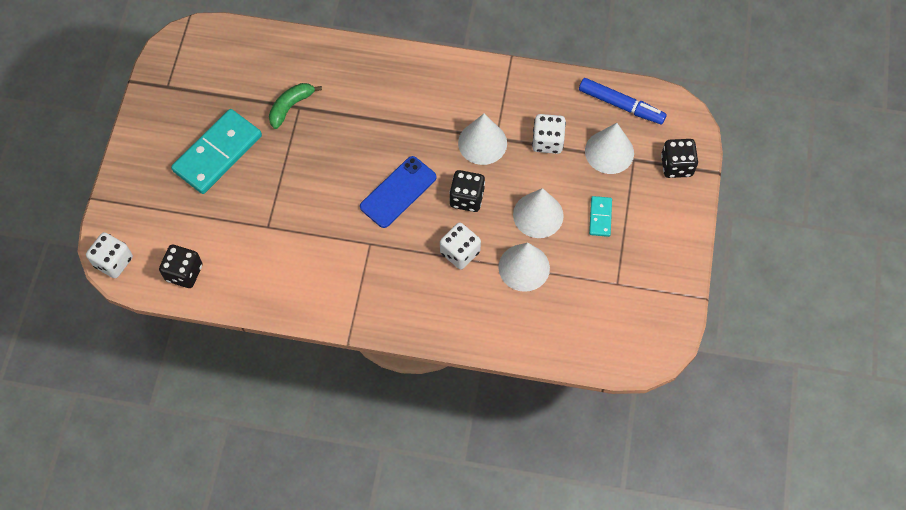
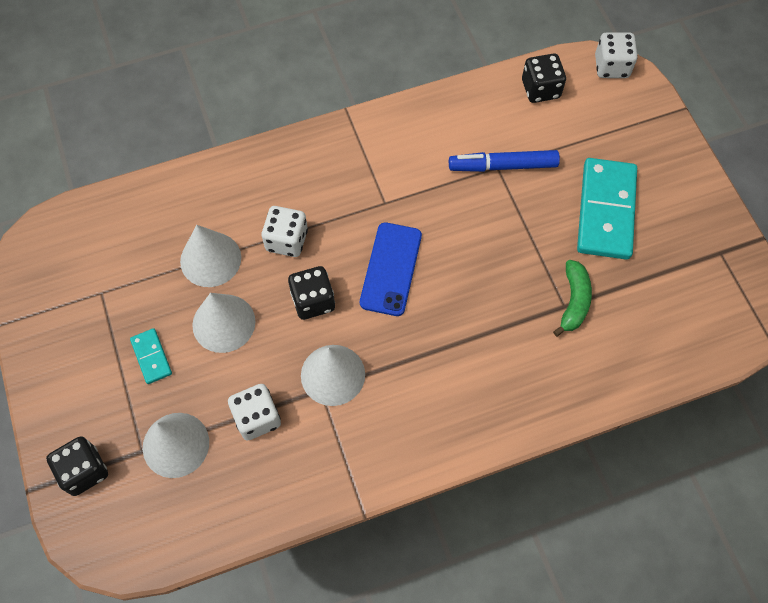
camera: 150 degrees right, 0 degrees up
blue marker [579,78,667,124] -> blue marker moved to [449,150,560,172]

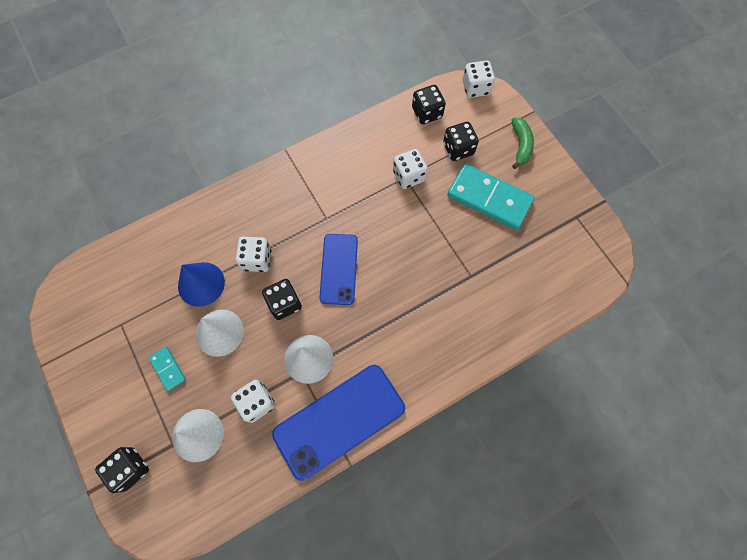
camera: 10 degrees left, 5 degrees up
white cone [180,225,241,287] -> blue cone [178,262,225,307]
blue marker [449,150,560,172] -> white dice [393,149,428,189]
green banana [553,260,592,337] -> green banana moved to [511,118,534,169]
turquoise domino [577,158,637,260] -> turquoise domino turned 60 degrees counterclockwise [447,164,535,230]
none -> blue phone [272,365,405,481]
none -> black dice [443,122,479,161]

